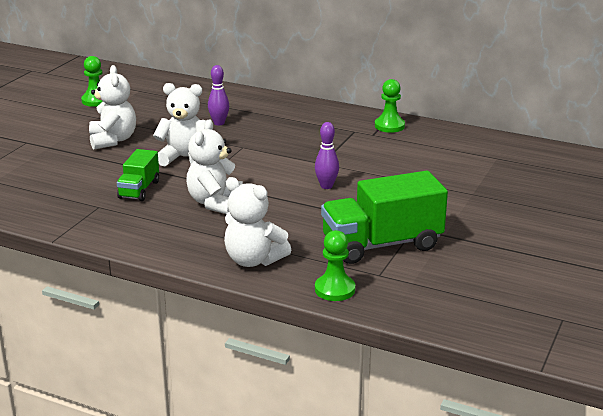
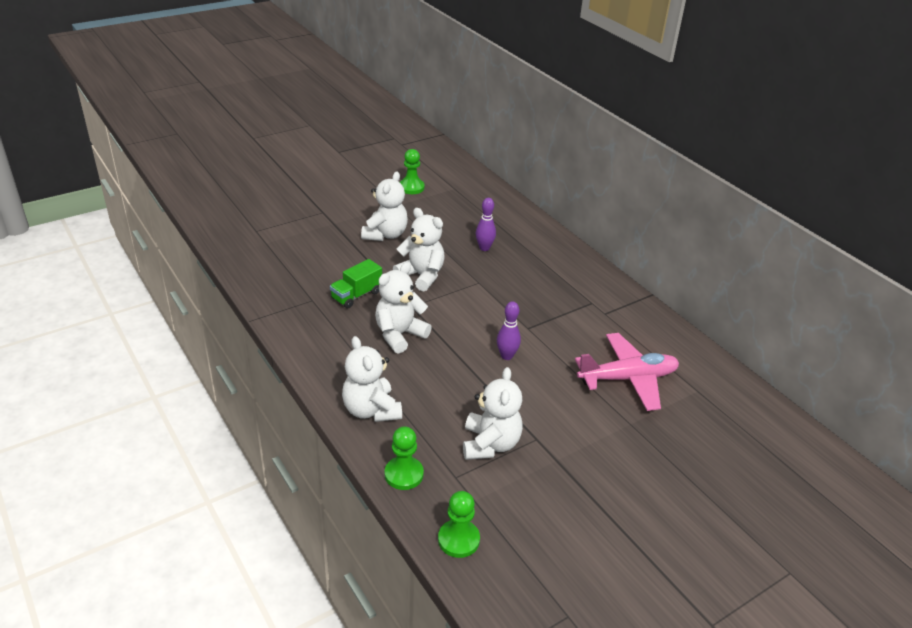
camera: 30 degrees right, 10 degrees up
green truck [321,171,448,264] -> white teddy bear [463,367,523,460]
green pawn [375,79,405,133] -> green pawn moved to [438,491,480,558]
none -> pink plane [575,333,679,411]

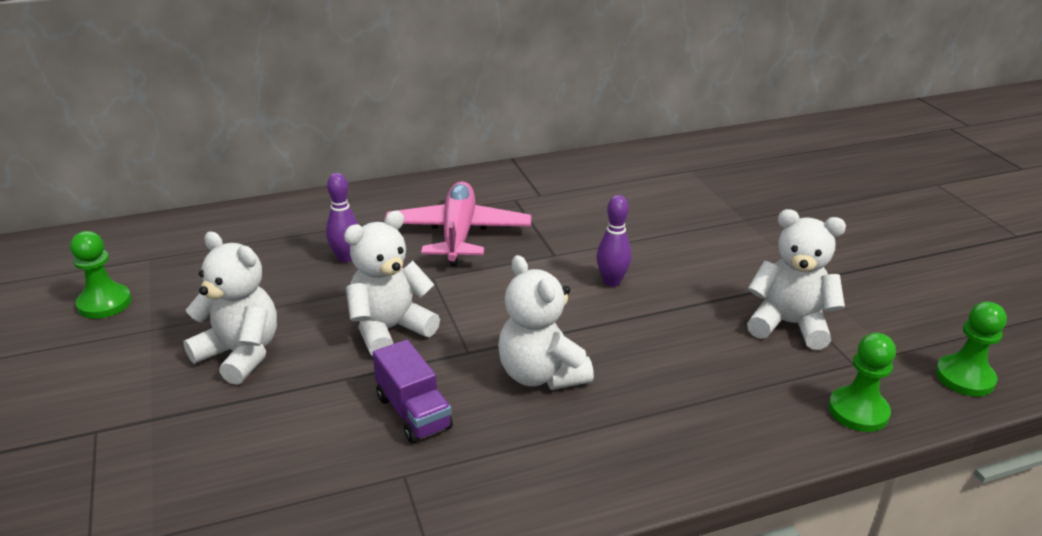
camera: 75 degrees left, 5 degrees down
green truck [330,259,382,308] -> purple truck [373,340,453,443]
white teddy bear [342,336,402,422] -> none
pink plane [575,333,679,411] -> pink plane moved to [384,181,531,266]

